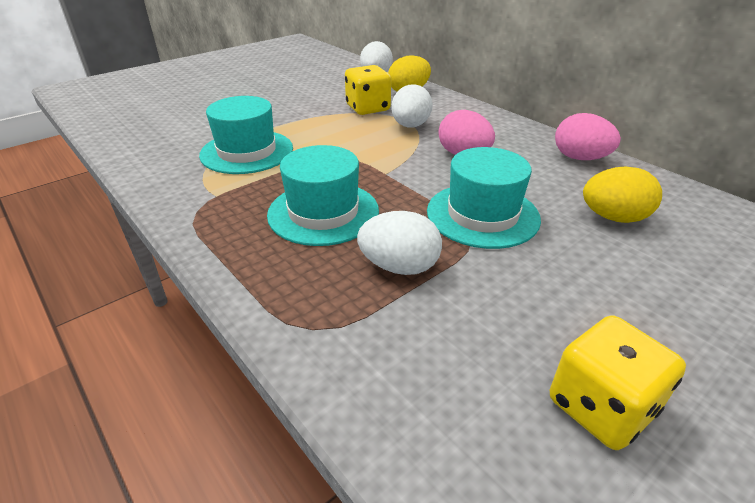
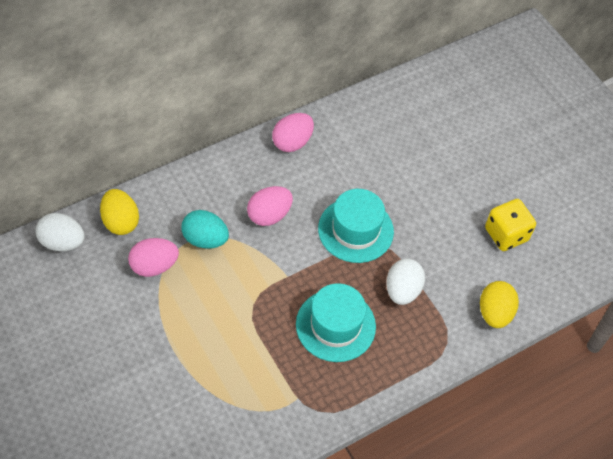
camera: 85 degrees left, 20 degrees up
turquoise hat [199,96,293,174] -> none
yellow dice [345,65,391,115] -> pink egg [128,238,179,277]
white egg [391,84,433,128] -> turquoise egg [181,210,229,249]
yellow egg [583,166,662,223] -> yellow egg moved to [480,281,519,328]

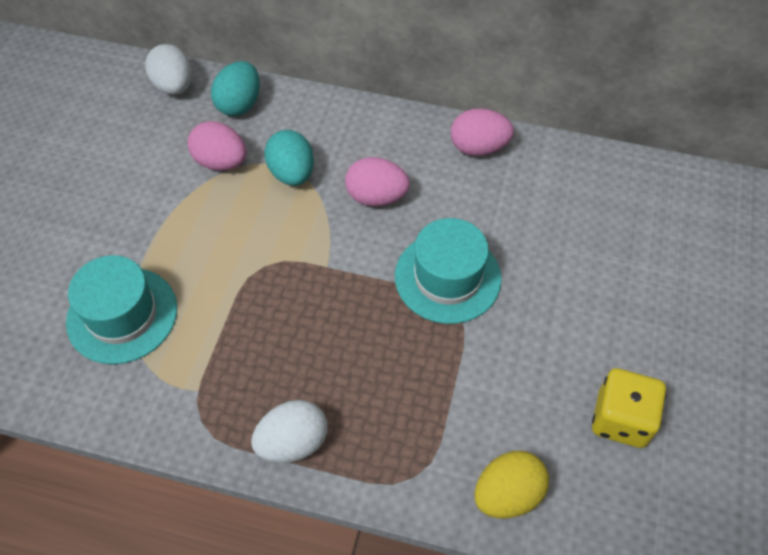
camera: 50 degrees right, 0 degrees up
yellow egg [100,189,139,235] -> turquoise egg [211,61,260,116]
turquoise hat [296,283,376,362] -> turquoise hat moved to [66,255,177,364]
white egg [386,259,425,305] -> white egg moved to [251,400,328,463]

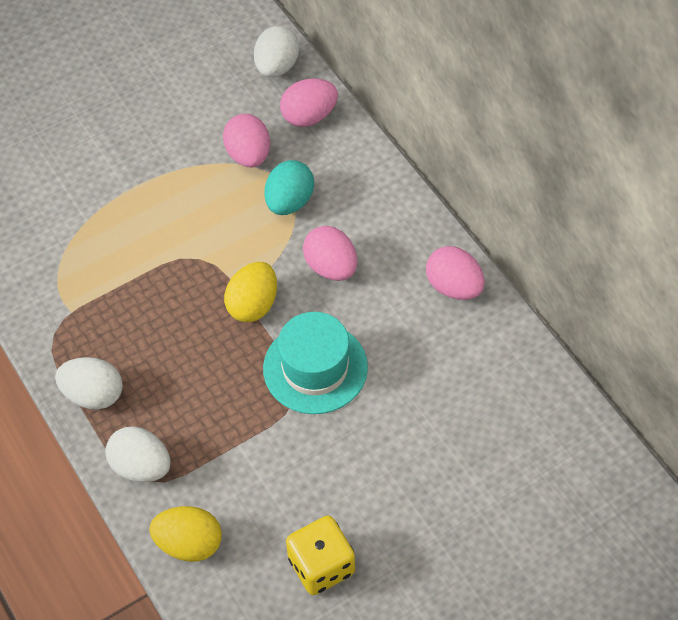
camera: 45 degrees right, 0 degrees up
turquoise hat [66,255,177,364] -> none
turquoise egg [211,61,260,116] -> pink egg [280,78,338,127]
none -> white egg [105,427,171,482]
none -> yellow egg [224,262,277,322]

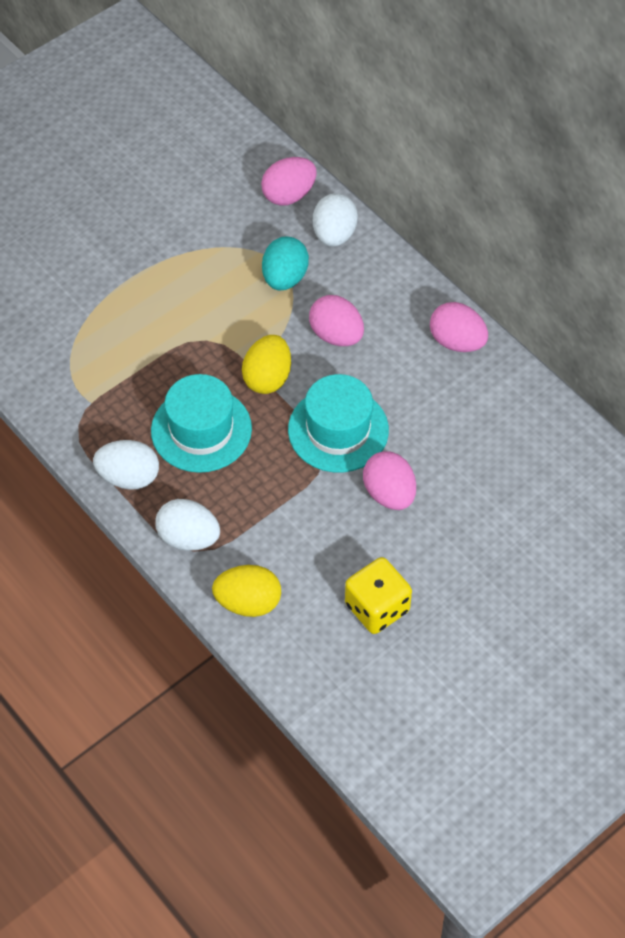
camera: 10 degrees left, 0 degrees up
pink egg [223,114,270,167] -> pink egg moved to [363,451,416,510]
white egg [254,26,299,77] -> white egg moved to [313,193,358,247]
none -> turquoise hat [151,374,252,473]

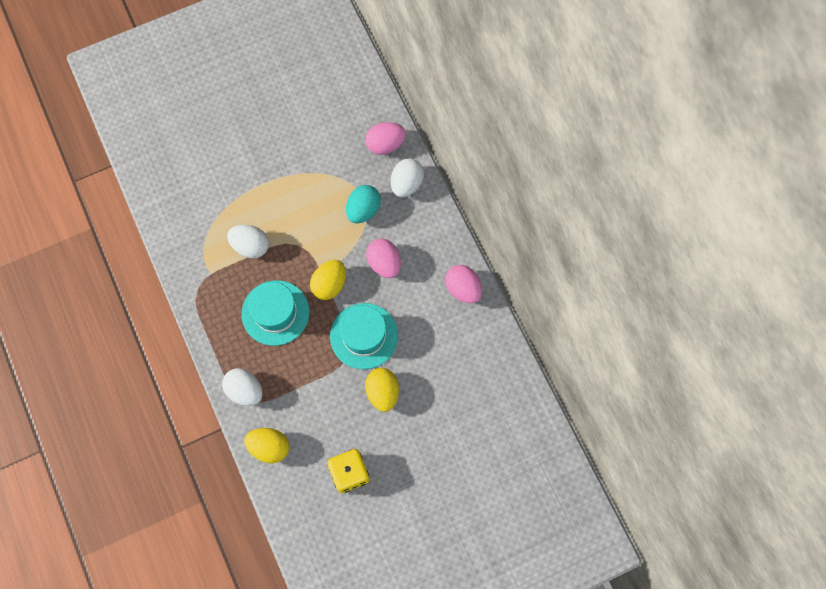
camera: 15 degrees right, 15 degrees up
white egg [93,440,159,490] -> white egg moved to [227,225,269,258]
pink egg [363,451,416,510] -> yellow egg [365,368,399,412]

